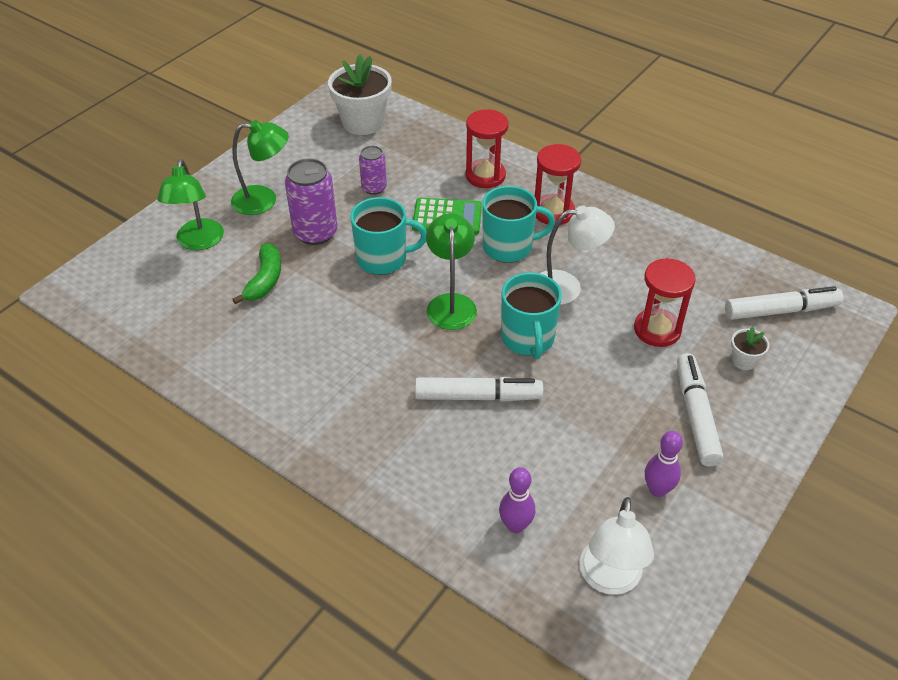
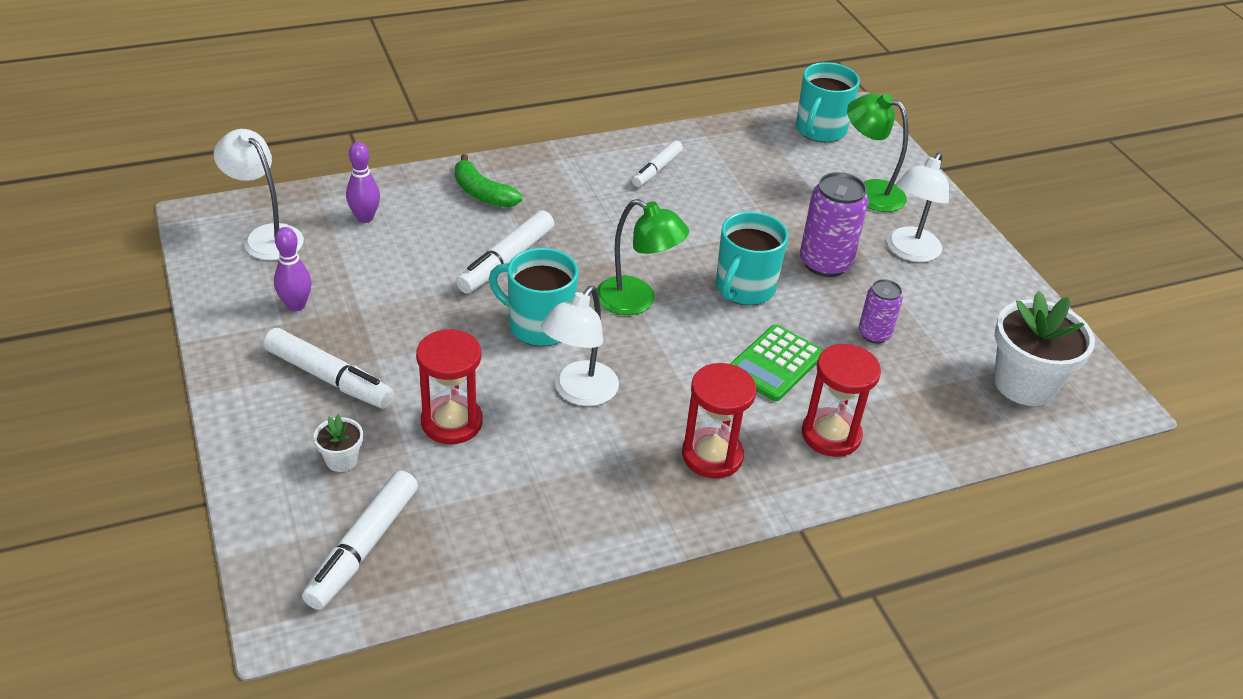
camera: 120 degrees right, 5 degrees down
green lamp [231,120,289,215] -> white lamp [887,152,949,262]
green banana [232,243,281,304] -> green banana moved to [455,154,522,208]
turquoise mug [482,186,555,263] -> turquoise mug moved to [796,62,860,142]
none -> white marker [632,140,683,187]

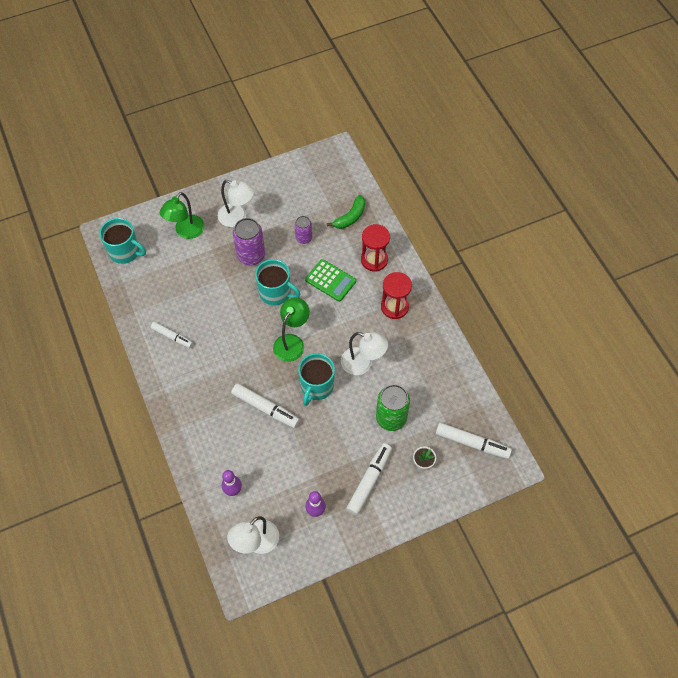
camera: 90 degrees left, 20 degrees up
red hourglass [416,329,483,444] -> green can [376,384,410,431]
green banana [455,154,522,208] -> green banana moved to [327,195,365,229]
white flower pot [994,291,1095,406] -> none

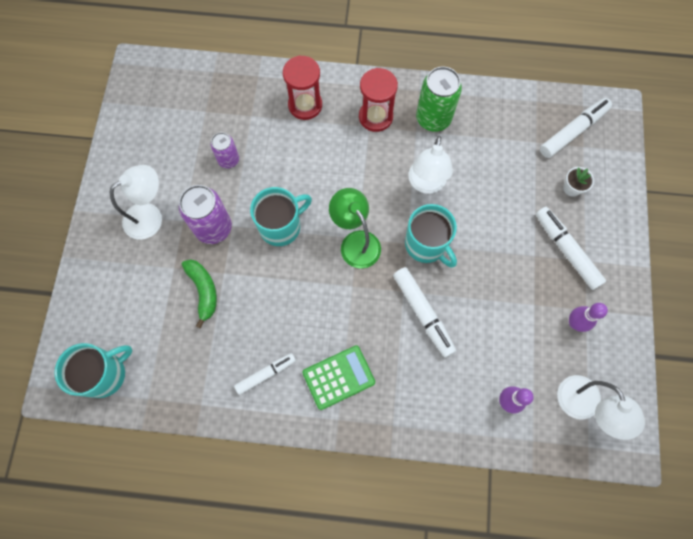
camera: 60 degrees left, 10 degrees up
green lamp [160,192,205,239] -> none
white marker [231,383,300,428] -> white marker turned 90 degrees clockwise [393,267,456,358]
green calculator [305,259,356,302] -> green calculator moved to [302,345,375,410]
green banana [327,195,365,229] -> green banana moved to [182,259,217,328]
white lamp [341,332,388,375] -> white lamp turned 135 degrees clockwise [408,136,453,194]
green can [376,384,410,431] -> green can moved to [416,67,462,132]

